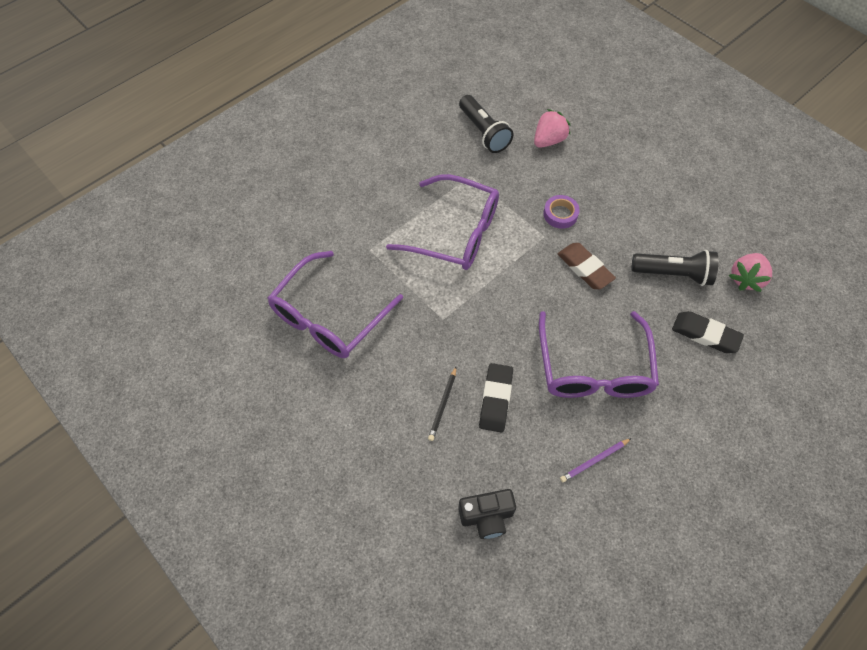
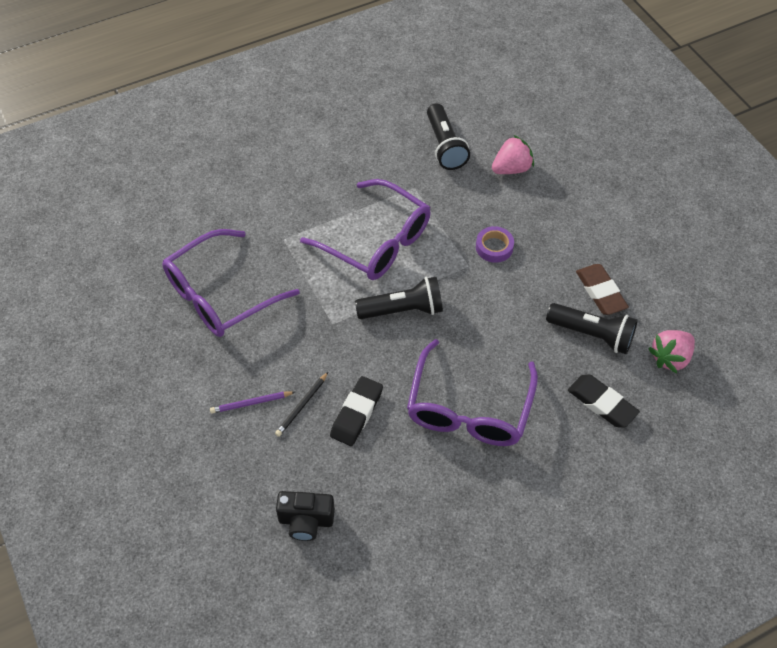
camera: 15 degrees right, 5 degrees down
brown eraser [558,243,616,289] -> brown eraser moved to [576,264,629,315]
purple pencil [560,438,632,482] -> purple pencil moved to [210,392,295,414]
none -> black flashlight [355,277,443,319]

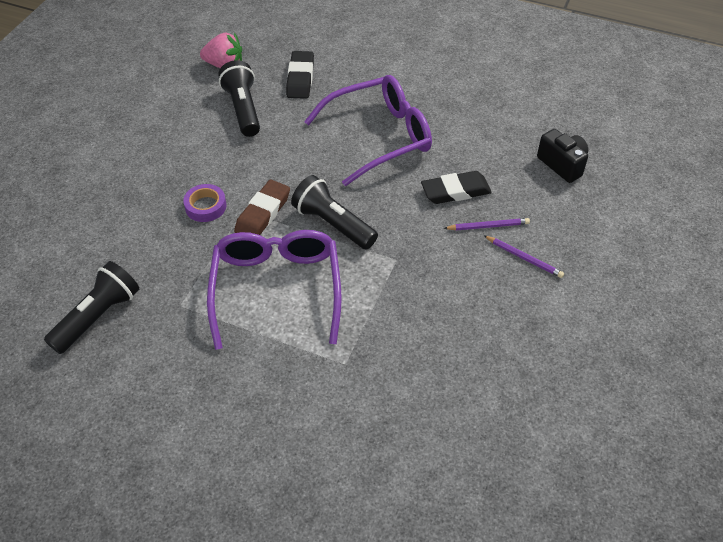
camera: 130 degrees left, 5 degrees down
purple glasses [162,229,300,337] -> none
black pencil [275,372,328,437] -> purple pencil [443,218,530,230]
pink strawberry [492,135,534,174] -> none
brown eraser [576,264,629,315] -> brown eraser moved to [234,180,290,235]

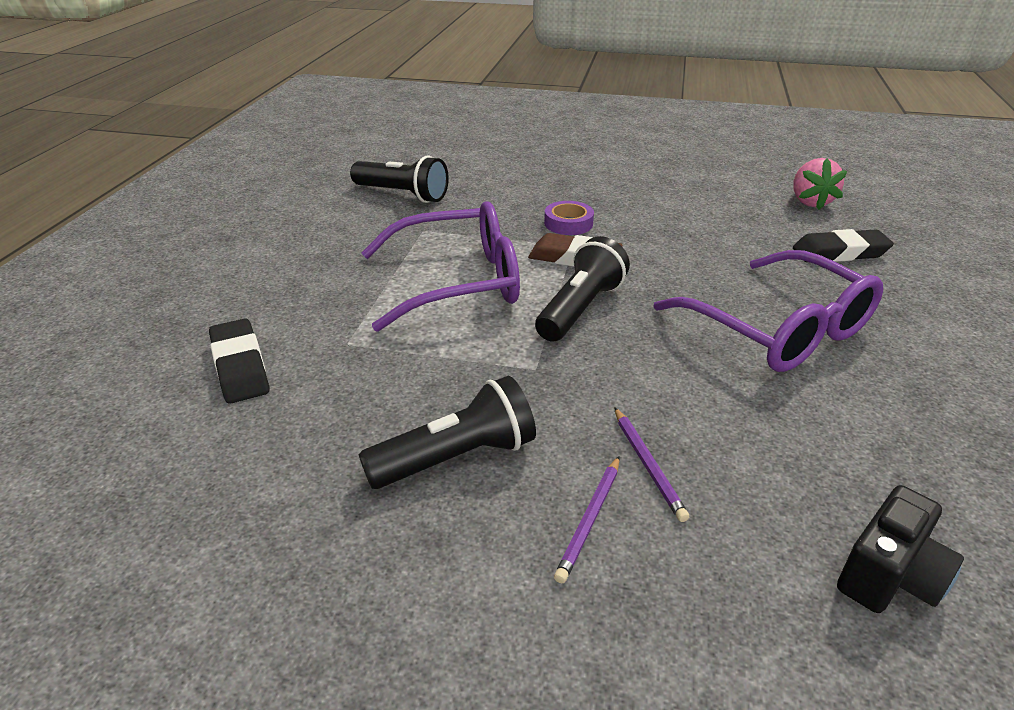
camera: 80 degrees right, 15 degrees down
black flashlight [218,60,260,137] -> black flashlight moved to [358,376,536,489]
black eraser [421,171,492,204] -> black eraser moved to [209,319,269,404]

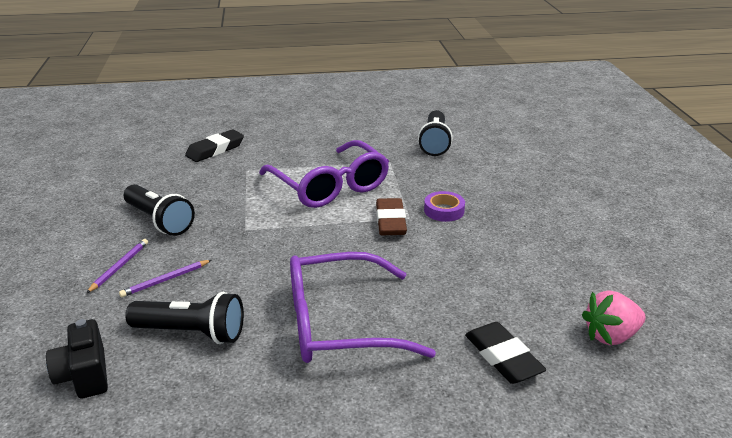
camera: 70 degrees right, 5 degrees down
black flashlight [535,236,630,342] -> black flashlight moved to [125,292,244,344]
purple pencil [554,456,620,583] -> purple pencil turned 105 degrees clockwise [86,239,148,294]
purple glasses [653,250,883,372] -> purple glasses turned 45 degrees clockwise [290,252,436,363]
black camera [837,485,964,613] -> black camera turned 45 degrees clockwise [46,319,108,399]

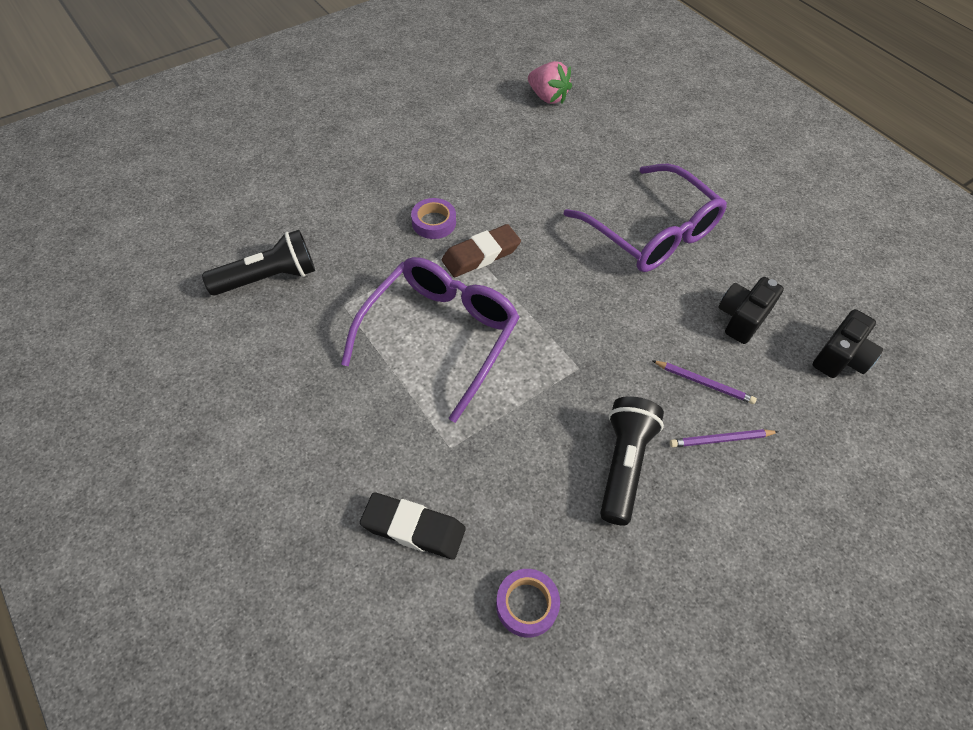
camera: 120 degrees left, 25 degrees up
black flashlight [125,292,244,344] -> black camera [718,277,784,344]
black eraser [465,322,546,384] -> none
none -> purple tape [496,569,560,638]

